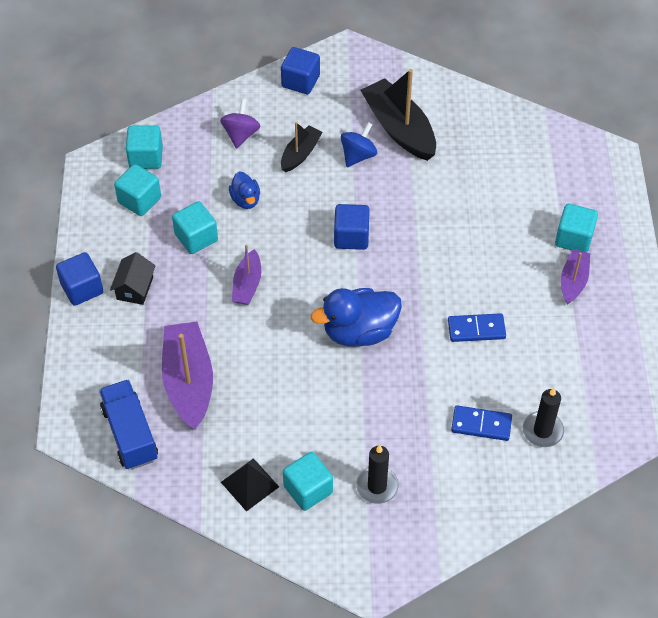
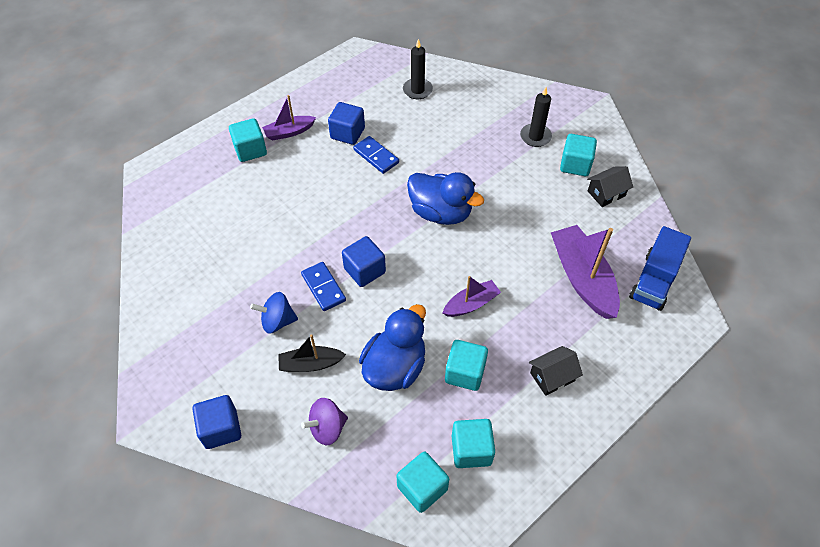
camera: 130 degrees left, 0 degrees up
blue cube [56,252,103,306] -> blue cube moved to [328,102,365,145]
purple boat [162,321,213,430] -> purple boat turned 120 degrees clockwise [551,225,620,319]
black pyramid [221,458,279,512] -> black house [587,166,633,207]
blue duck [229,172,260,209] -> blue duck [359,304,426,391], size x1.87
black boat [360,69,436,161] -> none
blue domino [451,405,512,441] -> blue domino moved to [301,262,346,311]

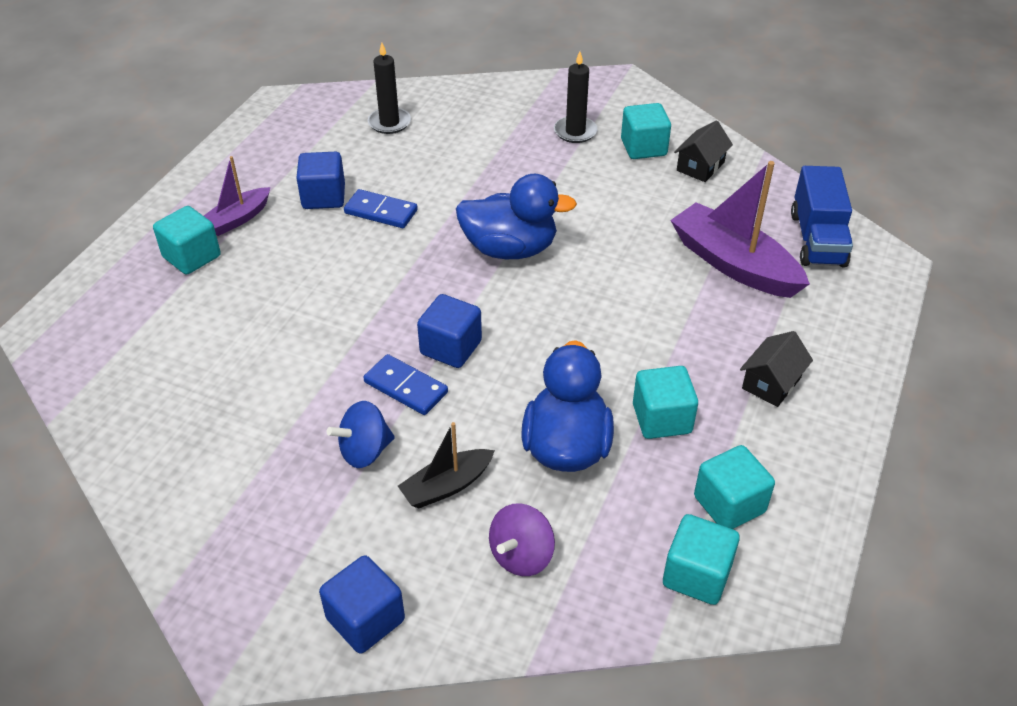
camera: 25 degrees left, 10 degrees down
purple boat [443,276,501,317] -> none

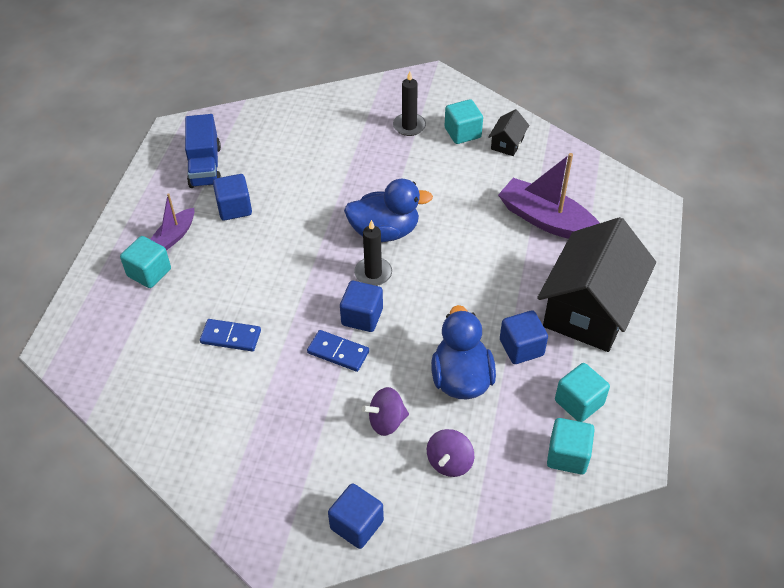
camera: 10 degrees left, 5 degrees up
blue spinning top [327,401,395,468] -> none
blue domino [344,189,418,228] -> blue domino moved to [200,319,261,351]
black candle [368,43,411,134] -> black candle moved to [354,220,392,286]
black boat [398,422,495,508] -> purple spinning top [362,387,409,436]
turquoise cube [633,366,698,439] -> blue cube [500,310,548,364]
black house [740,331,813,407] -> black house [537,217,656,352], size x2.44
blue truck [791,166,853,268] -> blue truck moved to [185,114,221,188]

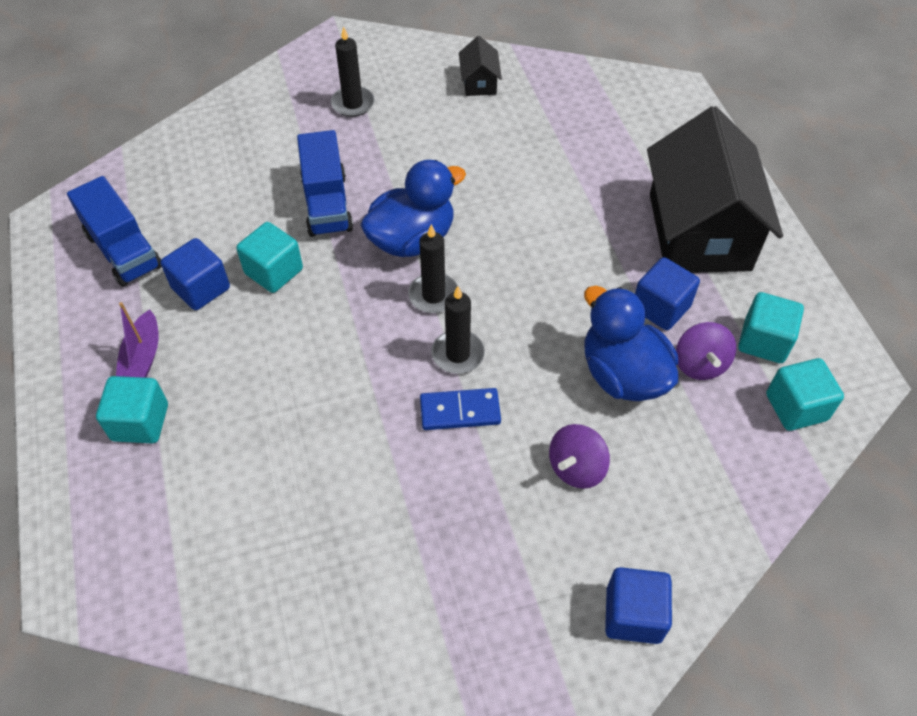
camera: 30 degrees left, 5 degrees up
blue domino [200,319,261,351] -> none
blue cube [340,281,383,332] -> black candle [431,286,485,374]
purple spinning top [427,429,474,477] -> purple spinning top moved to [676,322,736,380]
turquoise cube [445,99,483,144] -> turquoise cube moved to [236,222,303,293]
purple boat [498,153,599,239] -> none
none -> blue truck [297,130,353,237]

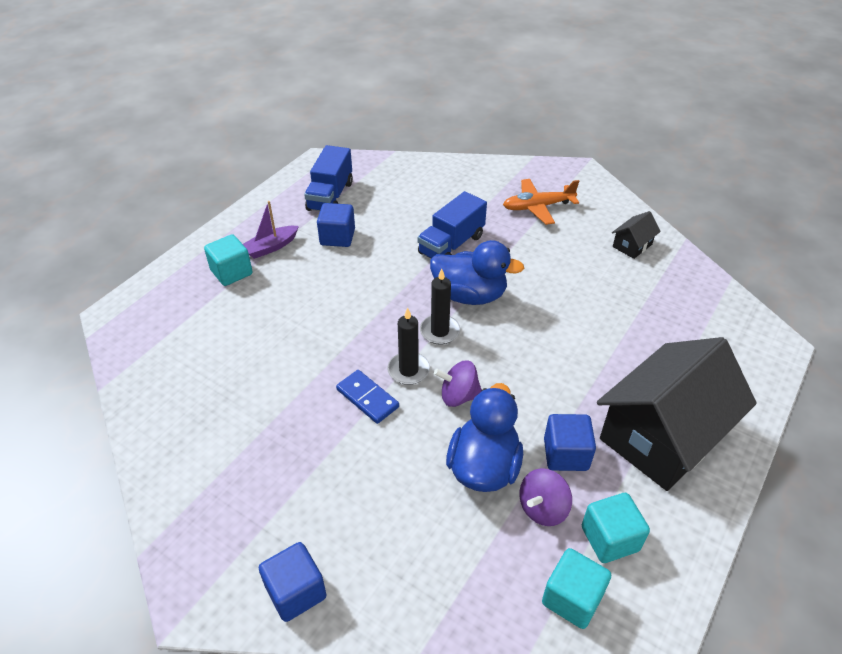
camera: 50 degrees right, 10 degrees down
turquoise cube [236,222,303,293] -> none
black candle [331,26,374,117] -> orange plane [503,179,579,225]
purple spinning top [549,424,610,489] -> purple spinning top moved to [434,361,482,407]

